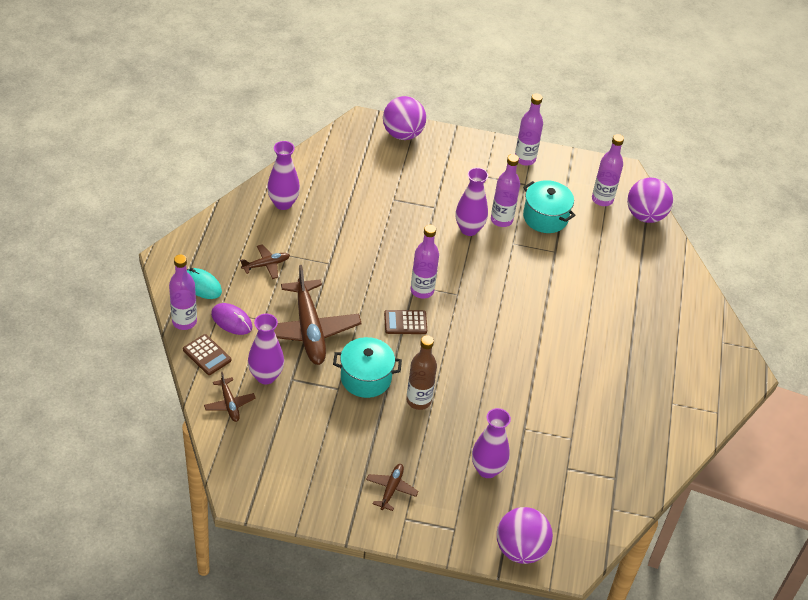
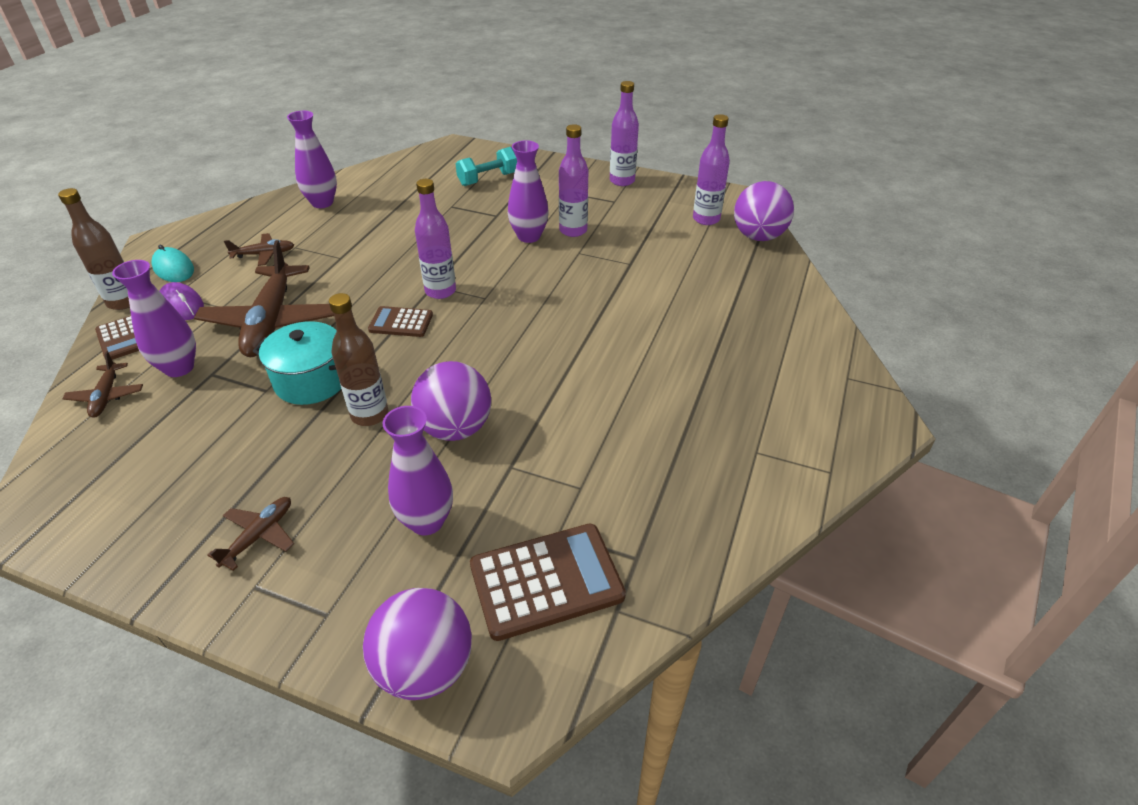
camera: 15 degrees right, 5 degrees down
purple bottle [169,254,197,330] -> brown bottle [58,188,130,310]
purple ball [383,96,426,140] -> purple ball moved to [411,361,491,441]
turquoise pot [523,180,576,233] -> none
none -> turquoise dumbbell [456,147,517,186]
none -> brown calculator [470,524,626,641]

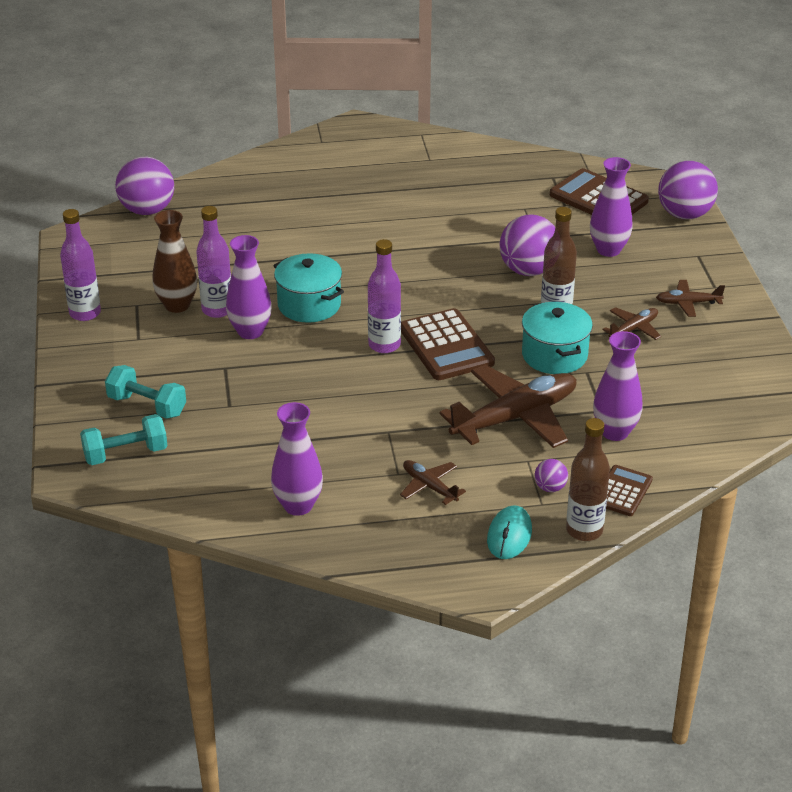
camera: 120 degrees left, 5 degrees down
brown plane [62,351,143,418] -> brown plane moved to [602,307,661,340]
purple mouse [159,282,204,320] -> purple ball [535,459,568,492]
brown calculator [368,306,433,337] -> brown calculator [401,308,495,380], size x1.72
purple bottle [693,114,730,225] -> none
none -> turquoise dumbbell [80,414,168,465]
none -> brown vase [152,210,197,313]
none -> turquoise pot [273,253,344,323]

